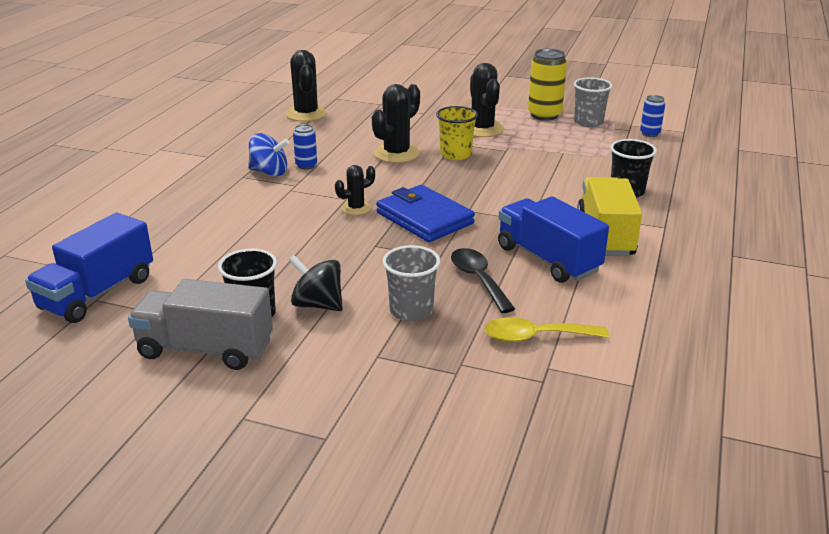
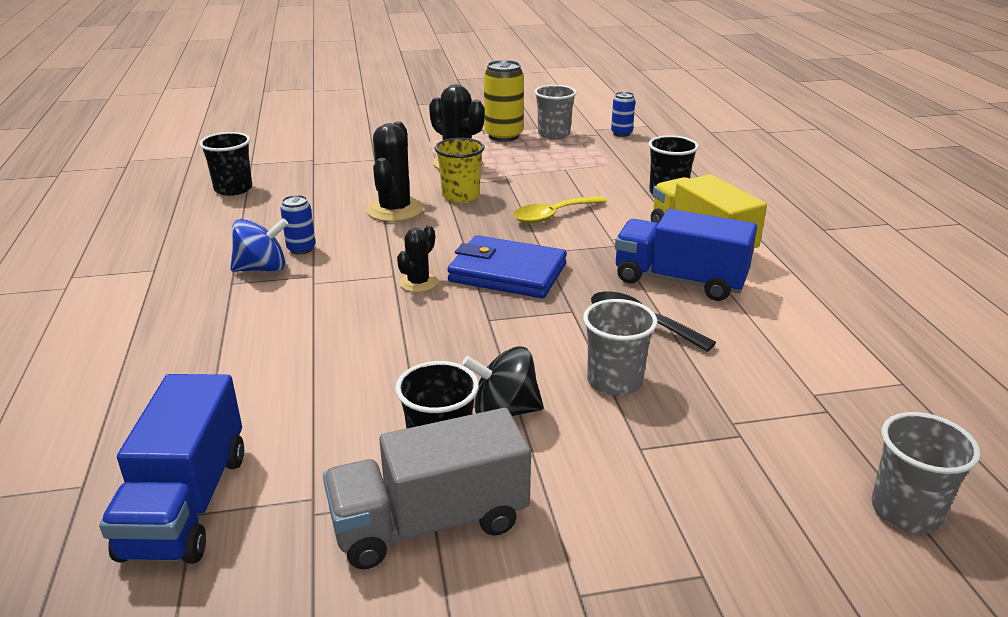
camera: 30 degrees left, 0 degrees up
black cactus [286,50,327,122] -> black cup [199,132,252,196]
yellow spoon [484,317,609,342] -> yellow spoon moved to [513,196,607,224]
none -> grey cup [872,412,981,533]

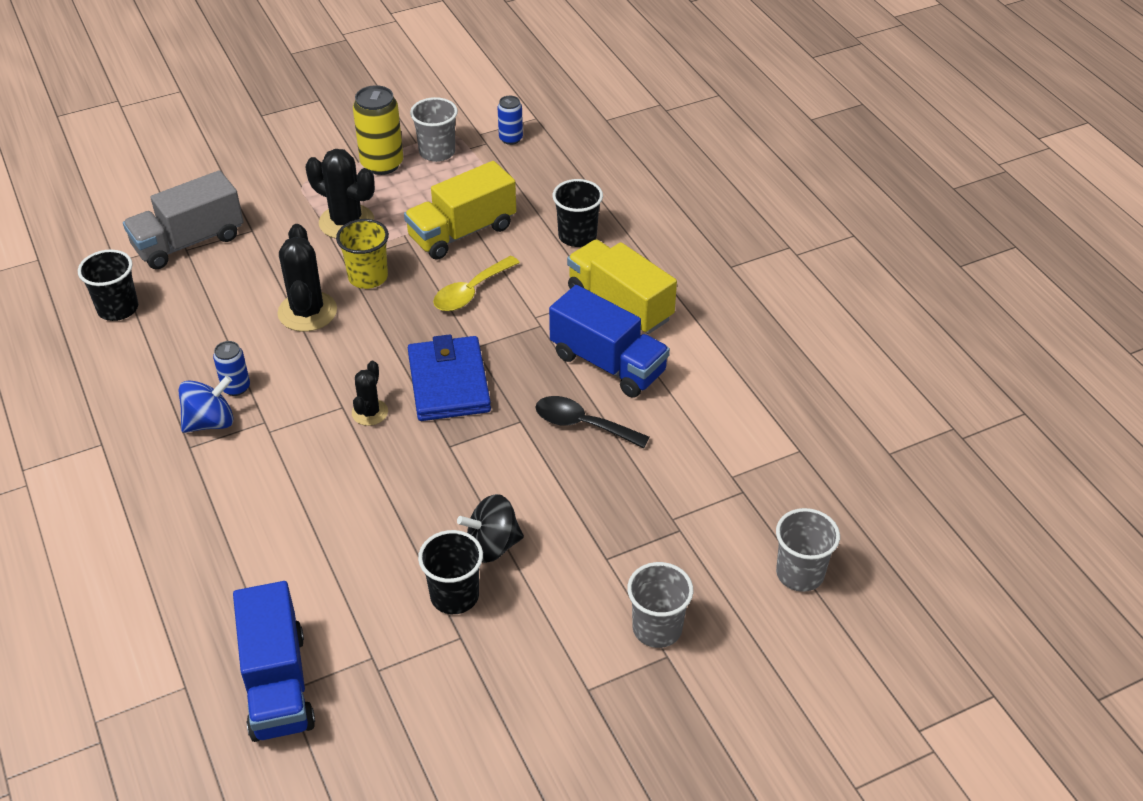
camera: 15 degrees left, 15 degrees up
grey truck [323,408,531,569] -> grey truck moved to [123,170,244,269]
blue wallet [447,235,567,298] -> blue wallet turned 75 degrees clockwise [408,334,491,421]
grey cup [583,299,658,396] -> grey cup moved to [627,562,693,648]
blue truck [615,209,757,301] -> blue truck turned 150 degrees counterclockwise [549,285,670,398]
none -> yellow truck [404,161,516,260]

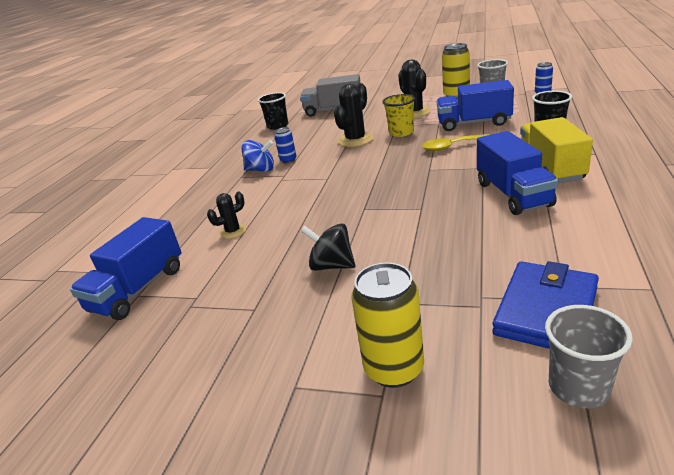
camera: 45 degrees right, 15 degrees down
black cactus [352,361,388,426] -> black cactus moved to [207,191,247,239]
yellow truck [404,161,516,260] -> blue truck [437,80,514,131]
blue wallet [408,334,491,421] -> blue wallet moved to [492,261,599,349]
black cup [418,530,483,614] -> none
black spoon [535,396,649,448] -> none
grey cup [627,562,693,648] -> yellow can [351,262,424,388]

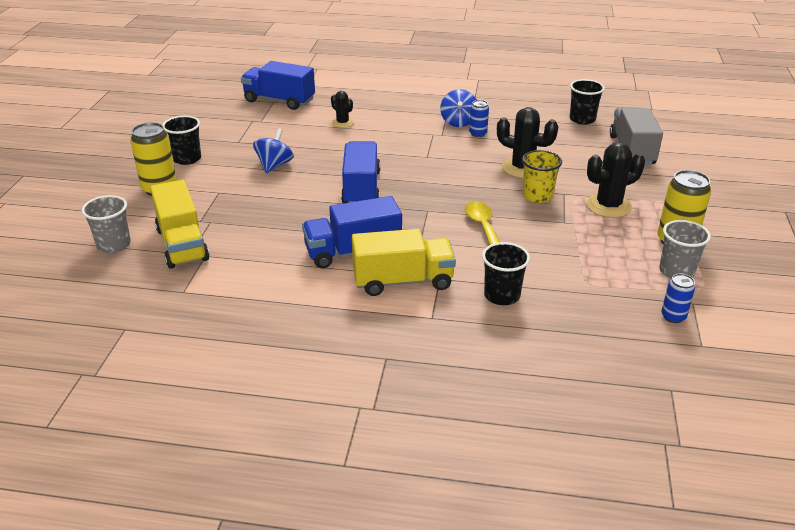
camera: 80 degrees right, 5 degrees up
black spinning top [301,224,356,271] -> blue spinning top [253,128,294,173]
blue truck [437,80,514,131] -> blue truck moved to [341,141,380,203]
blue wallet [492,261,599,349] -> yellow truck [150,180,209,269]
none -> black cup [163,116,201,165]

